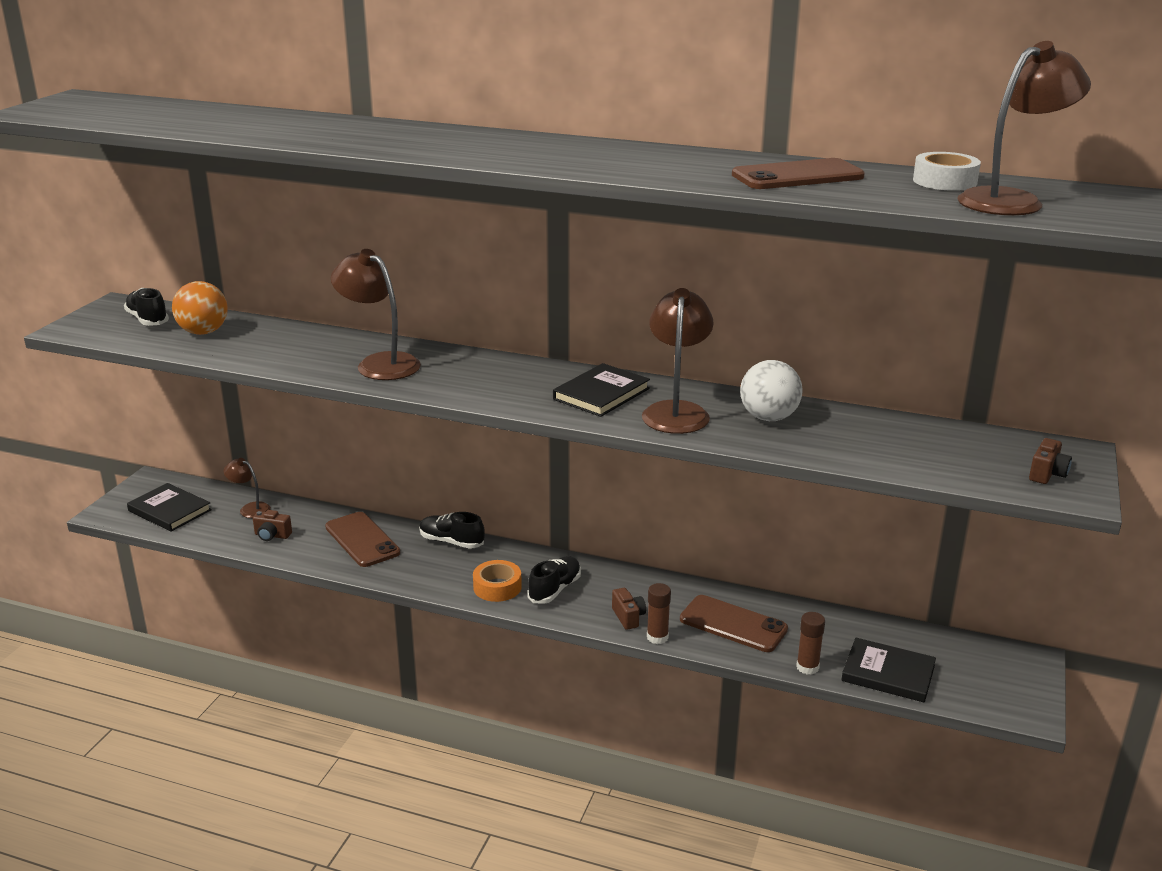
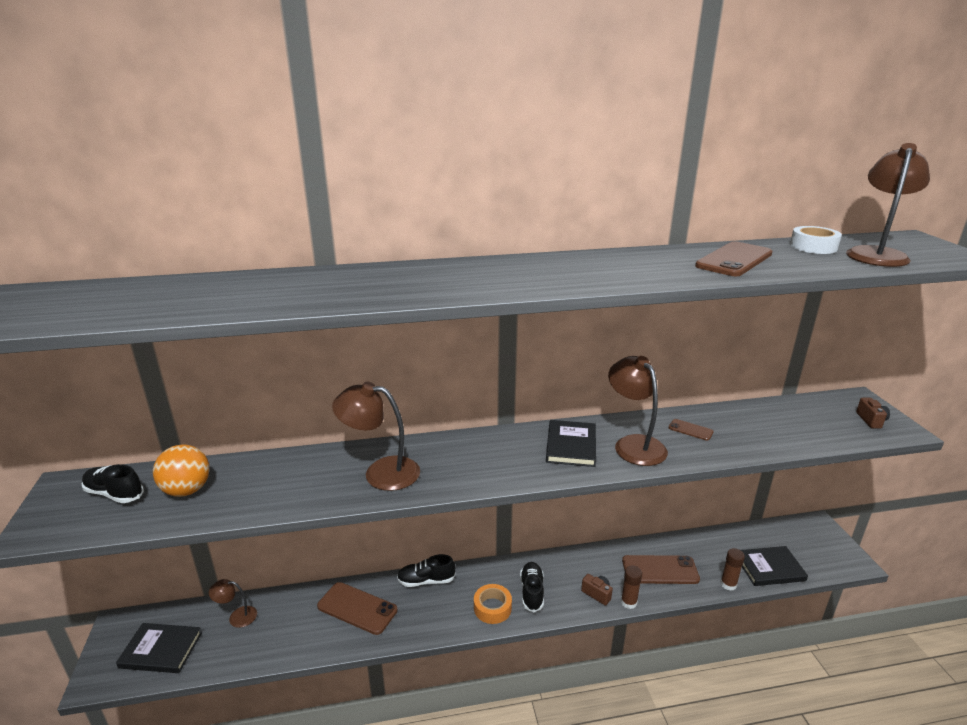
camera: 30 degrees left, 0 degrees up
brown camera [253,510,292,541] -> none
white ball [740,360,803,421] -> brown phone [669,419,714,441]

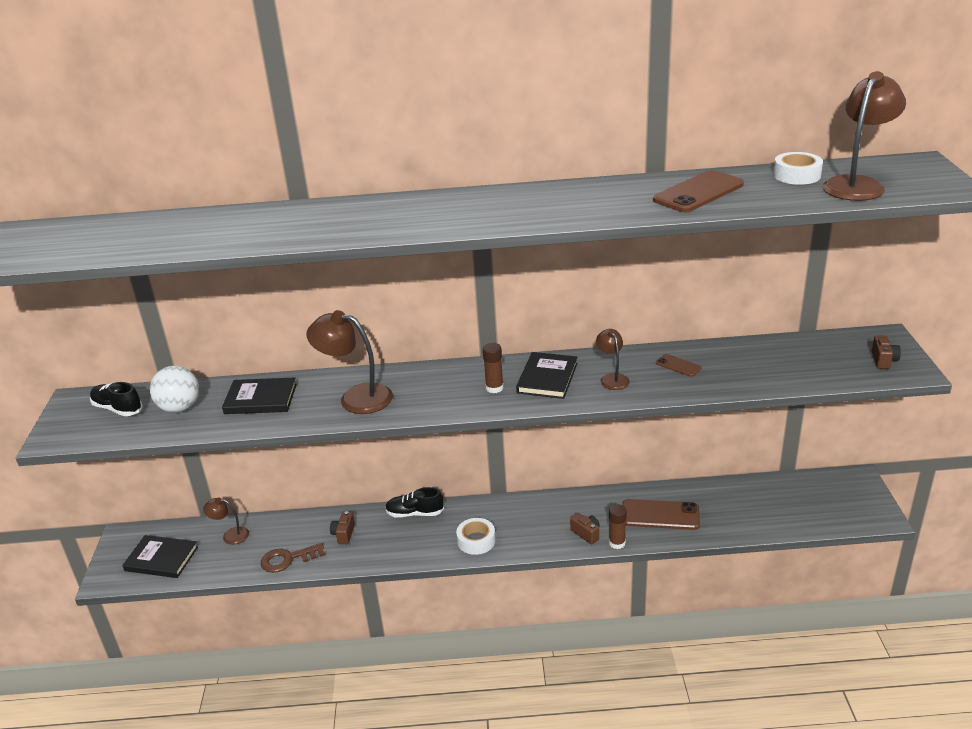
camera: 10 degrees right, 5 degrees up
orange ball [153,444,209,497] -> white ball [150,366,199,413]
brown phone [317,582,397,635] -> brown camera [330,511,355,544]
orange tape [474,584,512,624] -> white tape [456,518,496,555]
black shoe [520,562,544,612] -> none
brown lamp [608,356,668,466] -> brown lamp [596,329,630,390], size x0.56
brown glue stick [721,548,745,591] -> brown glue stick moved to [483,343,503,393]
black book [741,546,808,586] -> black book moved to [222,378,297,414]
none -> brown key [261,543,325,573]

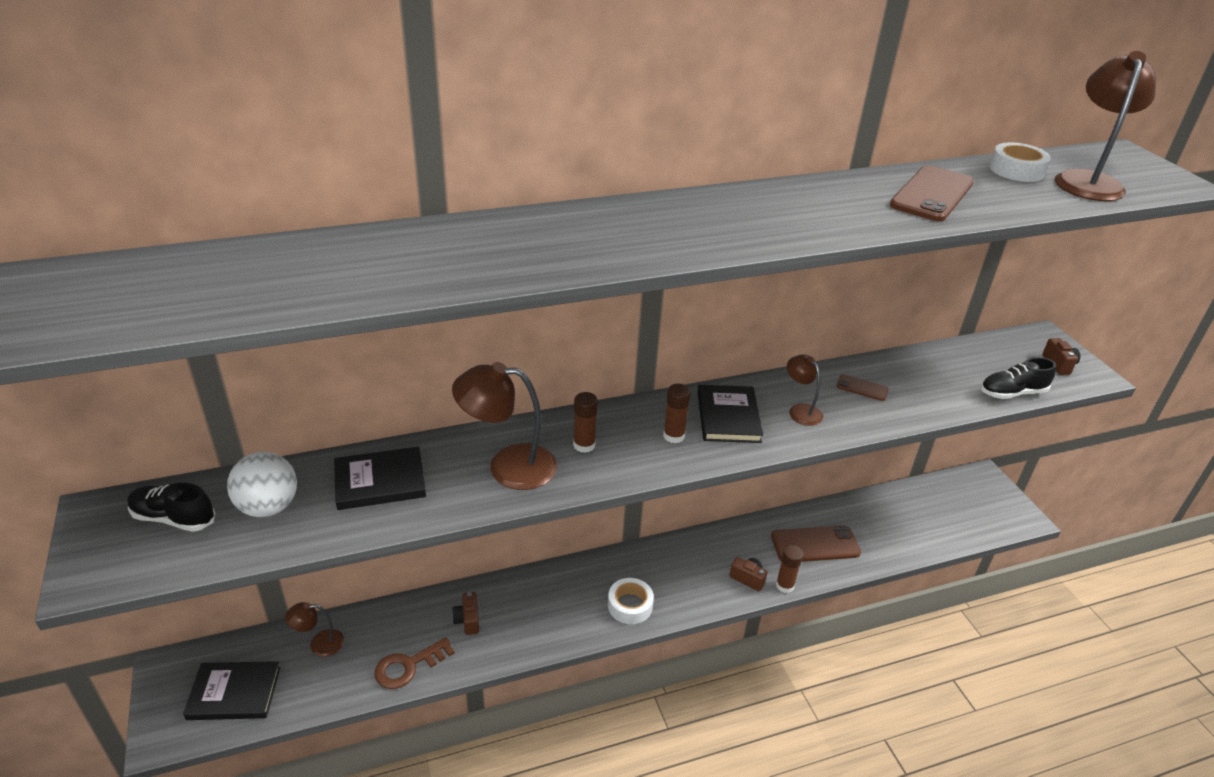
camera: 20 degrees left, 5 degrees up
black shoe [385,487,444,518] -> black shoe moved to [981,357,1056,399]
none -> brown glue stick [573,392,598,453]

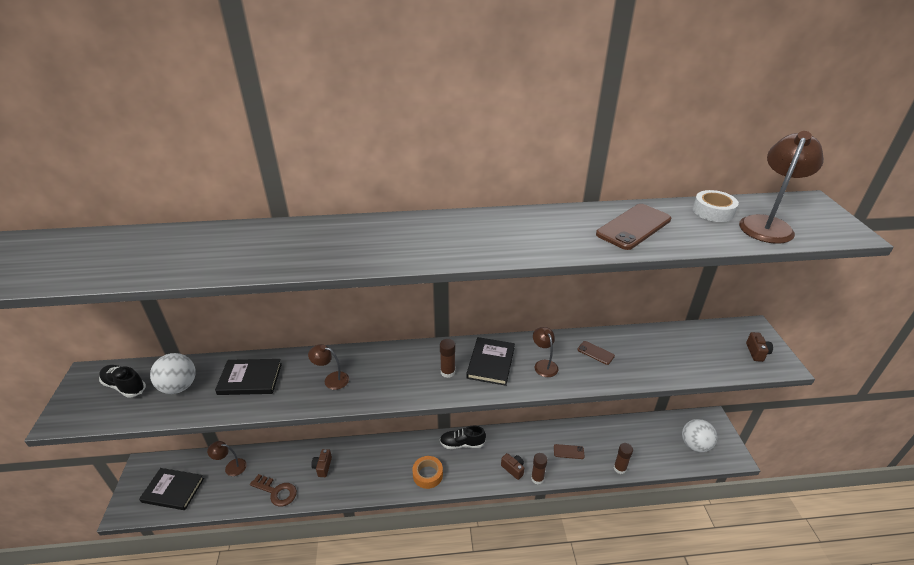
camera: 15 degrees right, 0 degrees up
brown key [375,637,455,689] -> brown key turned 135 degrees counterclockwise [250,474,297,507]
brown lamp [452,362,557,490] -> brown lamp [308,344,349,390], size x0.56
brown glue stick [573,392,598,453] -> brown glue stick moved to [614,443,633,474]
white tape [608,578,654,624] -> orange tape [412,456,443,489]
brown phone [771,525,861,562] -> brown phone [554,444,585,459], size x0.51
black shoe [981,357,1056,399] -> black shoe moved to [440,426,486,449]
none -> white ball [682,419,717,452]

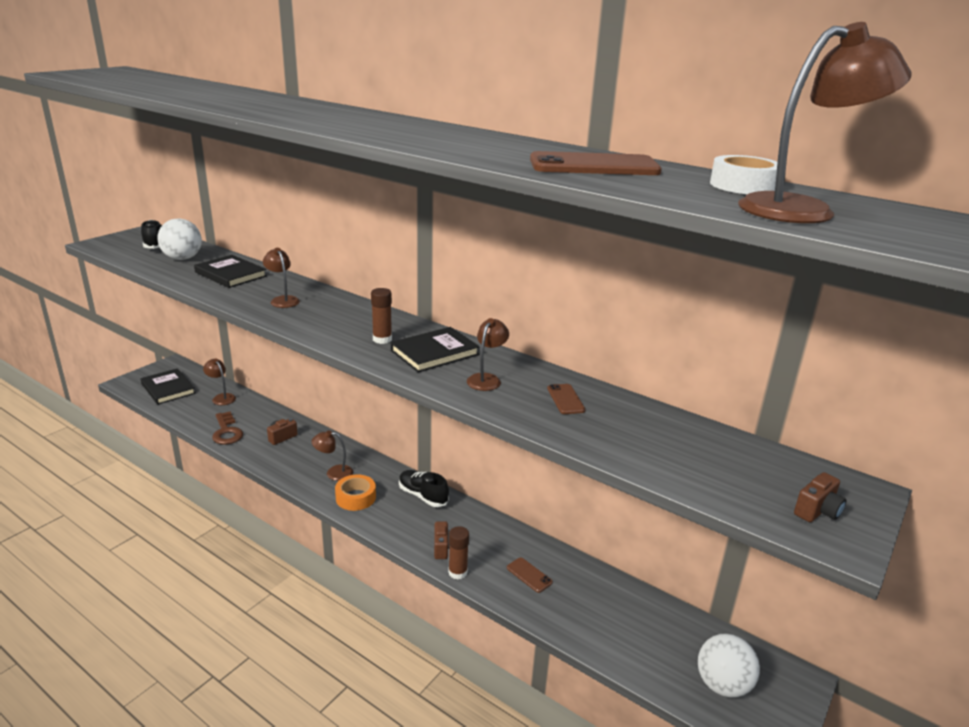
camera: 40 degrees right, 10 degrees down
brown glue stick [614,443,633,474] -> none
none -> brown lamp [311,430,353,481]

